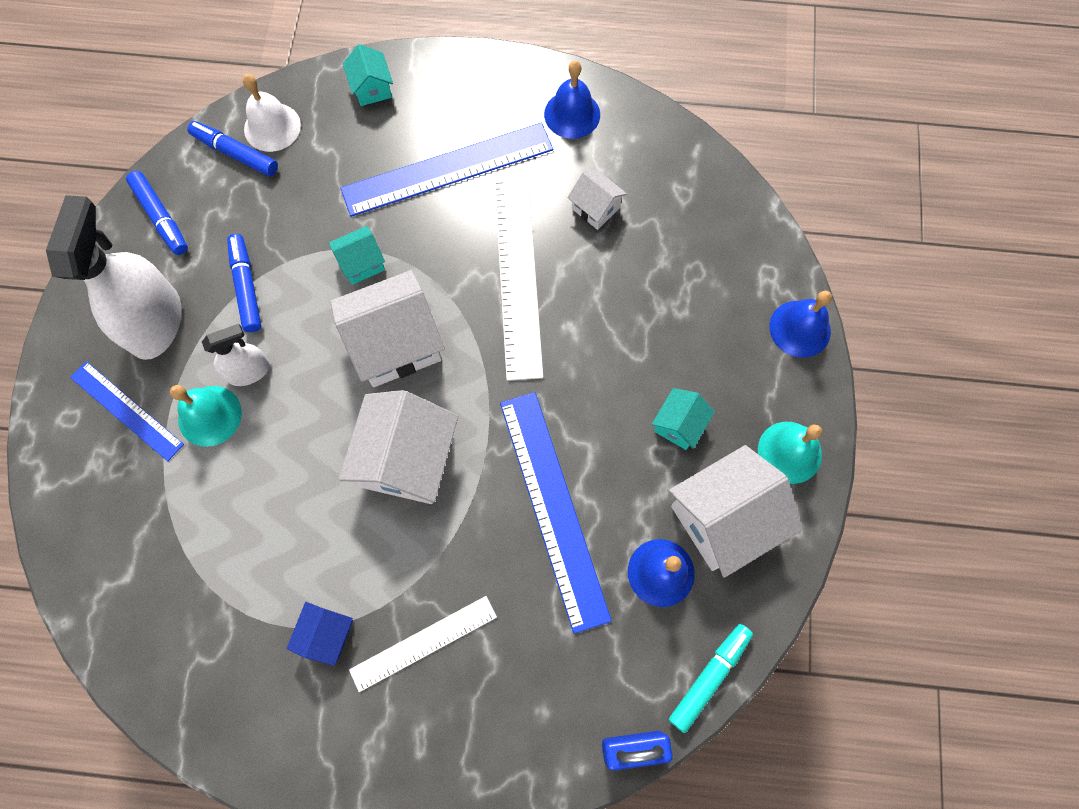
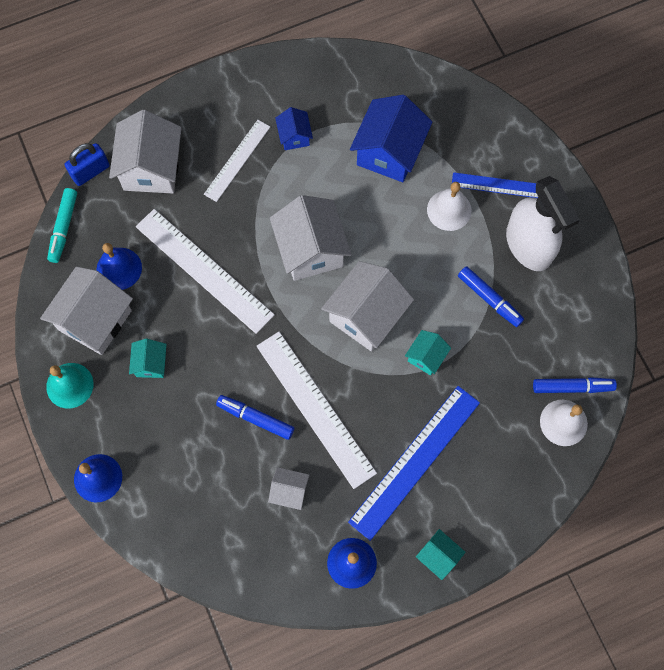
camera: 150 degrees right, 0 degrees up
blue marker [126,171,188,255] -> blue marker moved to [216,395,294,440]
turquoise bell [170,385,242,447] -> white bell [427,182,472,231]
white spray bottle [202,324,270,386] -> none
turquoise house [343,44,393,106] -> turquoise house moved to [416,529,465,580]
blue ruler [500,392,612,634] -> white ruler [136,209,275,334]
none -> white house [109,110,182,193]
none -> blue house [350,95,432,182]

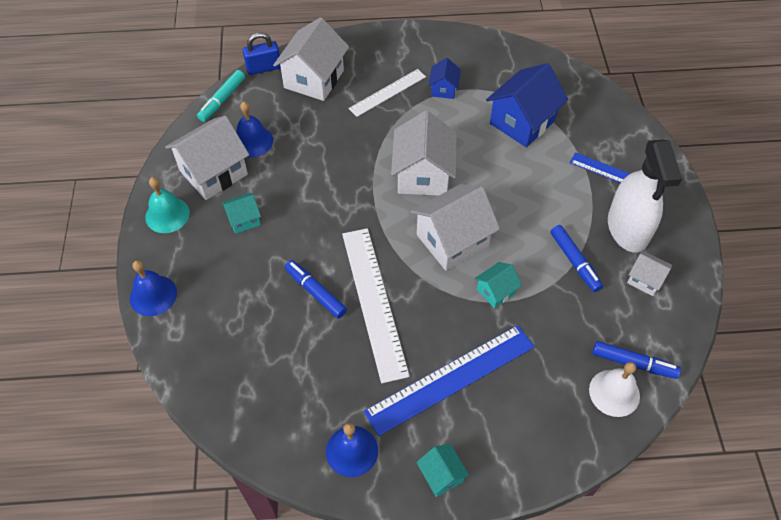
camera: 20 degrees right, 15 degrees down
turquoise house [129,339,167,378] -> turquoise house turned 45 degrees clockwise [222,192,261,234]
white ruler [136,209,275,334] -> none
white house [268,467,310,510] -> white house moved to [627,251,672,296]
white bell [427,182,472,231] -> none

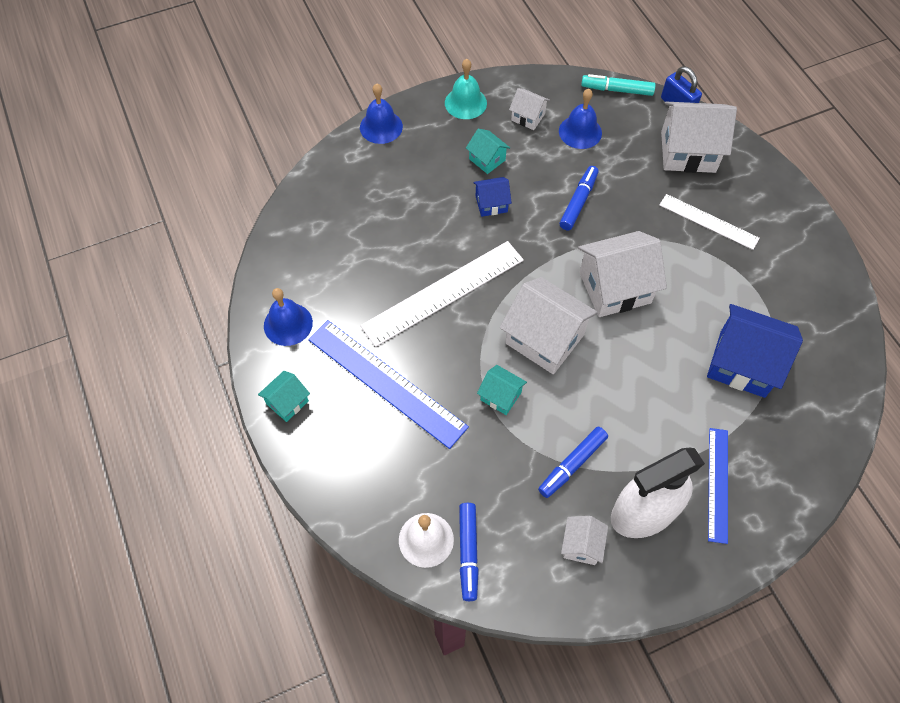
camera: 70 degrees right, 5 degrees up
white house [165,116,249,200] -> white house [509,88,550,130], size x0.51
blue marker [284,260,347,319] -> blue marker moved to [560,166,599,231]
blue house [429,58,461,99] -> blue house moved to [473,177,512,217]

